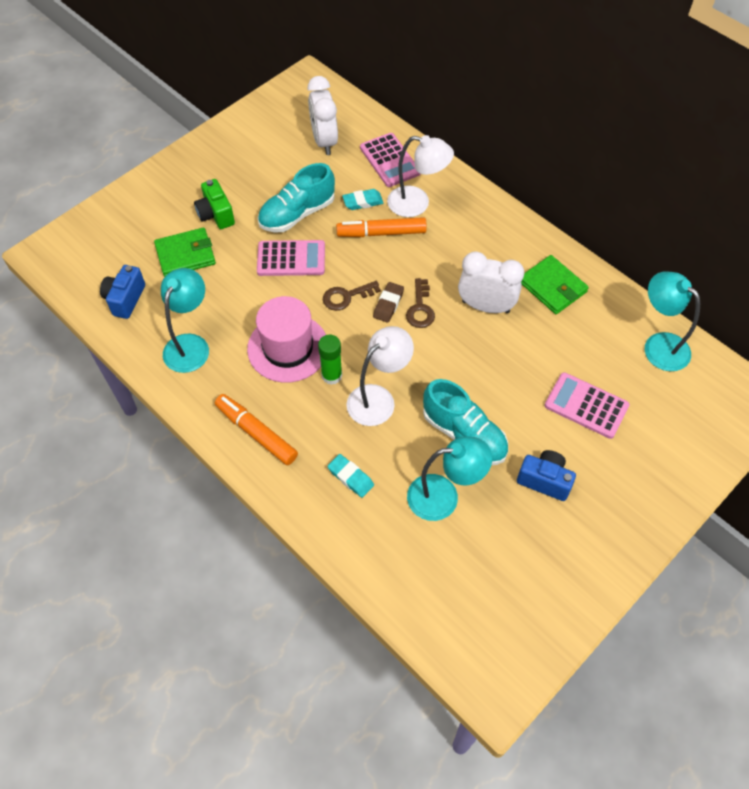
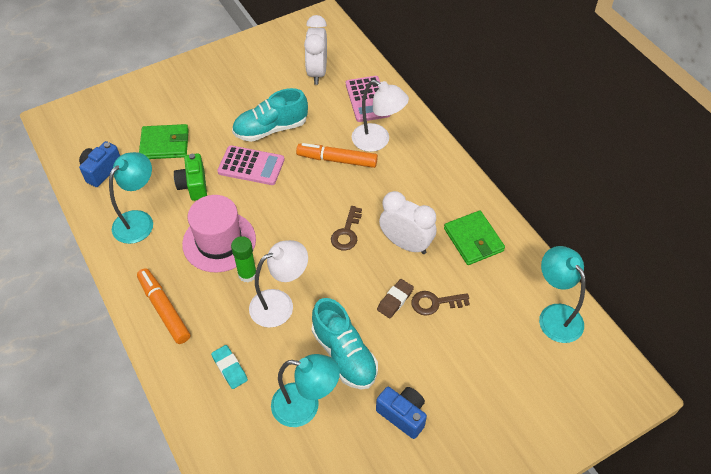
camera: 15 degrees right, 5 degrees down
green camera [194,179,235,229] -> green camera moved to [174,153,207,201]
brown key [323,281,381,311] -> brown key moved to [411,291,470,316]
turquoise eraser [342,189,383,210] -> none
brown eraser [373,282,404,323] -> brown eraser moved to [377,279,414,318]
pink calculator [545,372,630,439] -> none

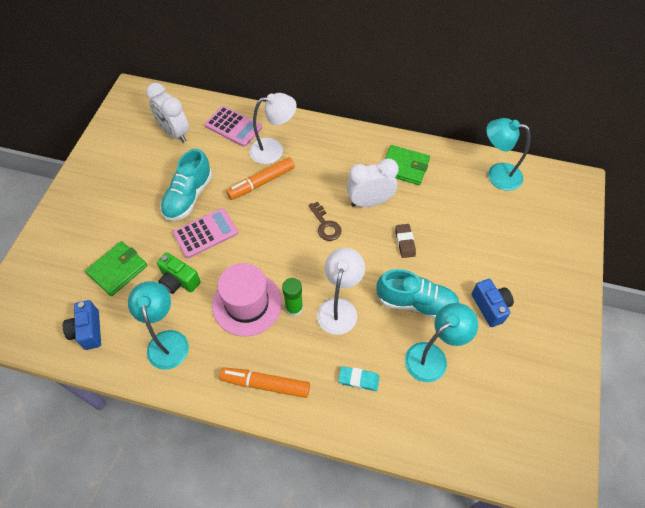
camera: 45 degrees left, 5 degrees up
blue camera [376,387,427,439] -> blue camera turned 75 degrees clockwise [472,279,514,327]
brown key [411,291,470,316] -> none

